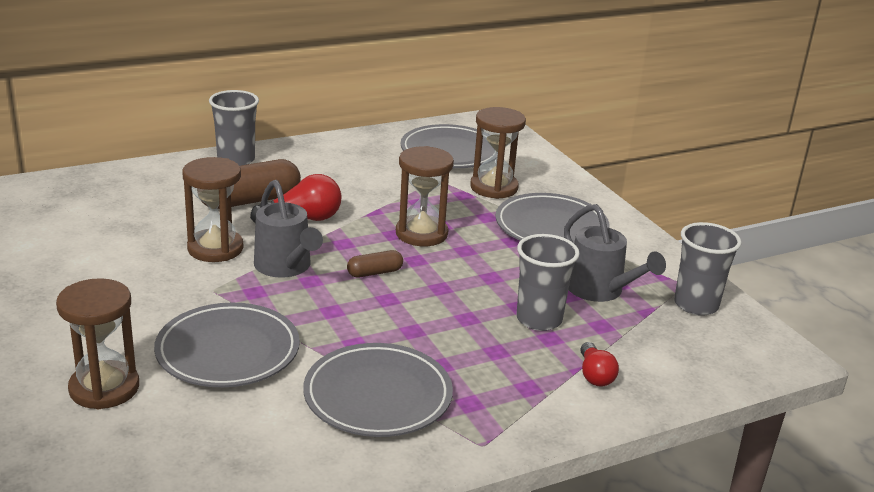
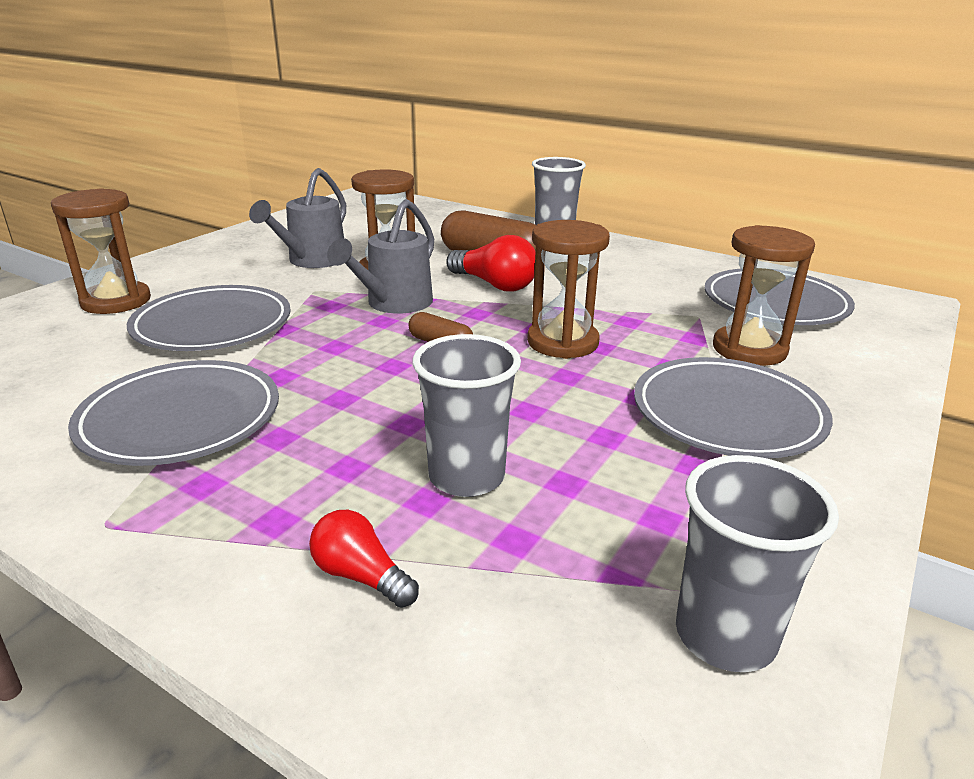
camera: 60 degrees right, 0 degrees up
grey watering can [564,204,666,302] -> grey watering can moved to [249,168,346,268]
red light bulb [580,342,619,387] -> red light bulb turned 75 degrees clockwise [309,510,419,608]

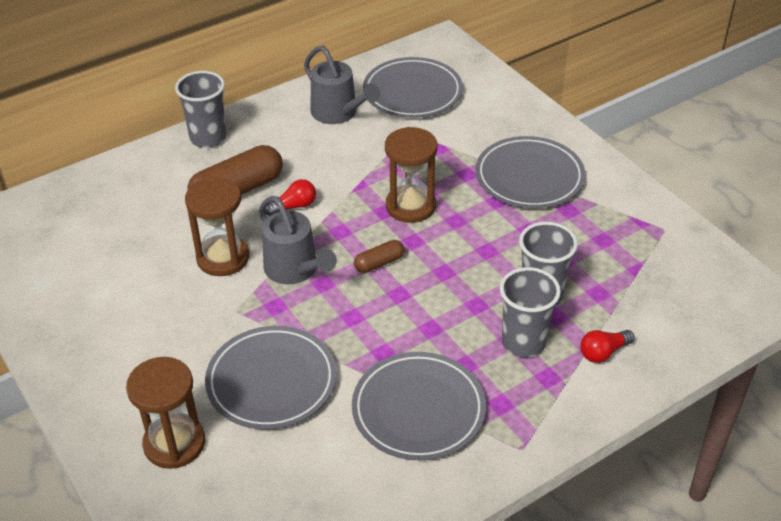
camera: 65 degrees left, 15 degrees up
grey watering can [249,168,346,268] -> grey watering can moved to [304,46,380,124]
red light bulb [446,235,536,291] -> red light bulb [265,179,316,216], size x0.62
grey cup [676,455,839,672] -> grey cup moved to [500,267,561,358]
brown hourglass [713,225,815,366] -> none

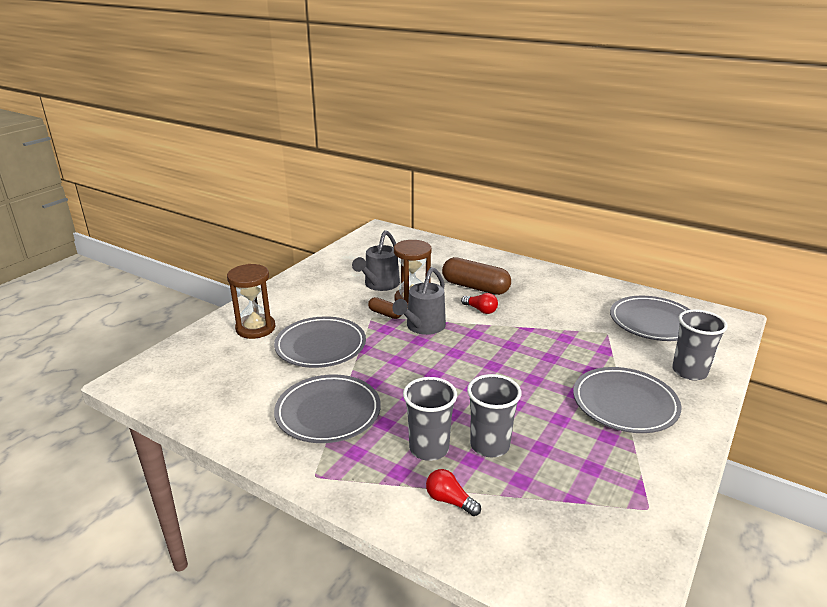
camera: 65 degrees right, 15 degrees down
grey cup [175,71,226,148] -> grey cup moved to [672,309,728,381]
grey watering can [304,46,380,124] -> grey watering can moved to [352,230,400,291]
brown capsule [354,240,404,273] -> brown capsule moved to [368,297,401,319]
brown hourglass [385,127,438,223] -> none

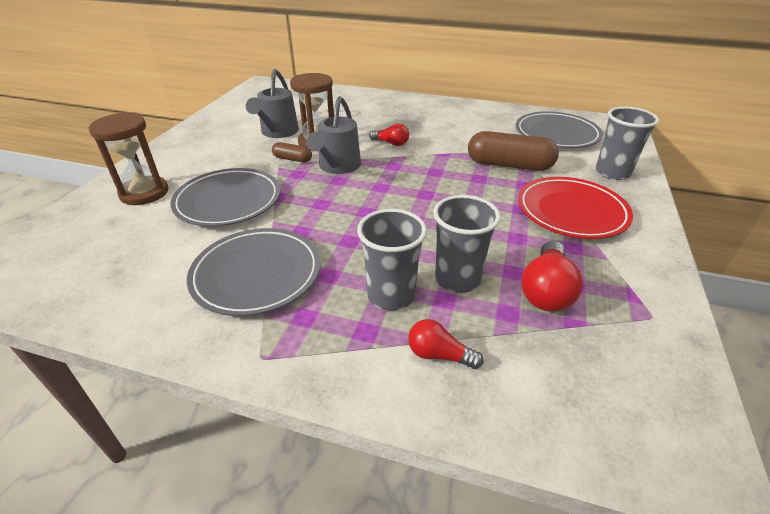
camera: 15 degrees left, 10 degrees up
brown capsule [442,257,511,295] -> brown capsule moved to [468,131,559,171]
grey plate [573,367,681,433] -> red plate [518,177,633,239]
none -> red light bulb [521,241,583,312]

